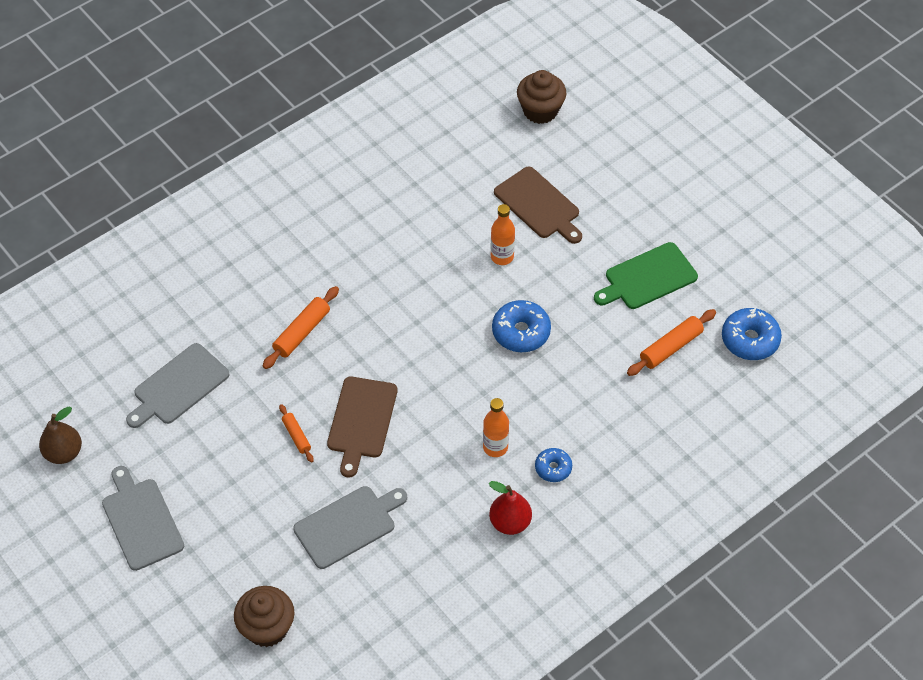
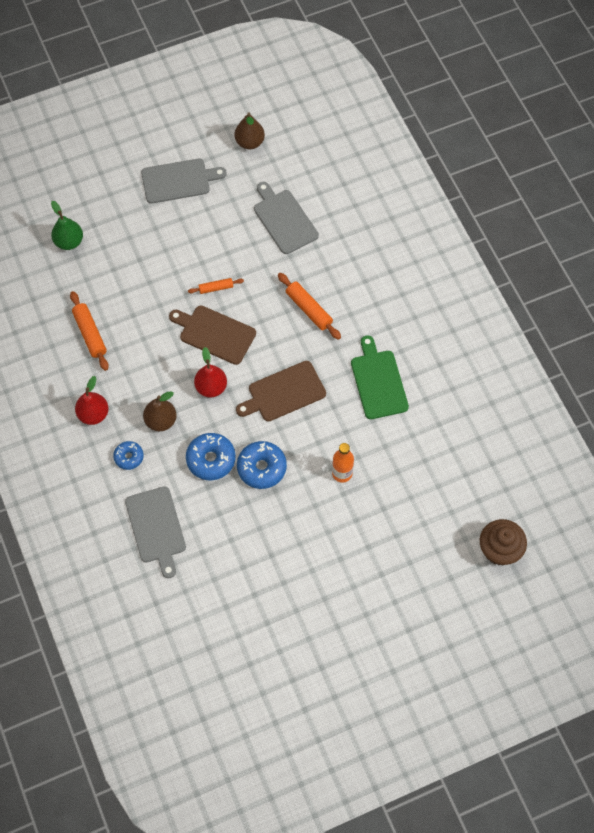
camera: 105 degrees right, 10 degrees up
brown cupcake [234,586,295,647] -> green pear [51,201,83,250]
grey cutting board [293,486,407,569] -> grey cutting board moved to [125,486,186,578]
orange bottle [483,398,509,457] -> brown pear [143,391,177,431]
brown cutting board [494,167,582,244] -> brown cutting board moved to [236,361,326,422]
green cutting board [594,242,698,309] -> green cutting board moved to [351,335,409,419]
orange rolling pin [627,309,716,376] -> orange rolling pin moved to [70,291,109,371]
blue donut [722,308,782,360] -> blue donut moved to [186,433,236,480]
none -> red pear [194,347,227,398]

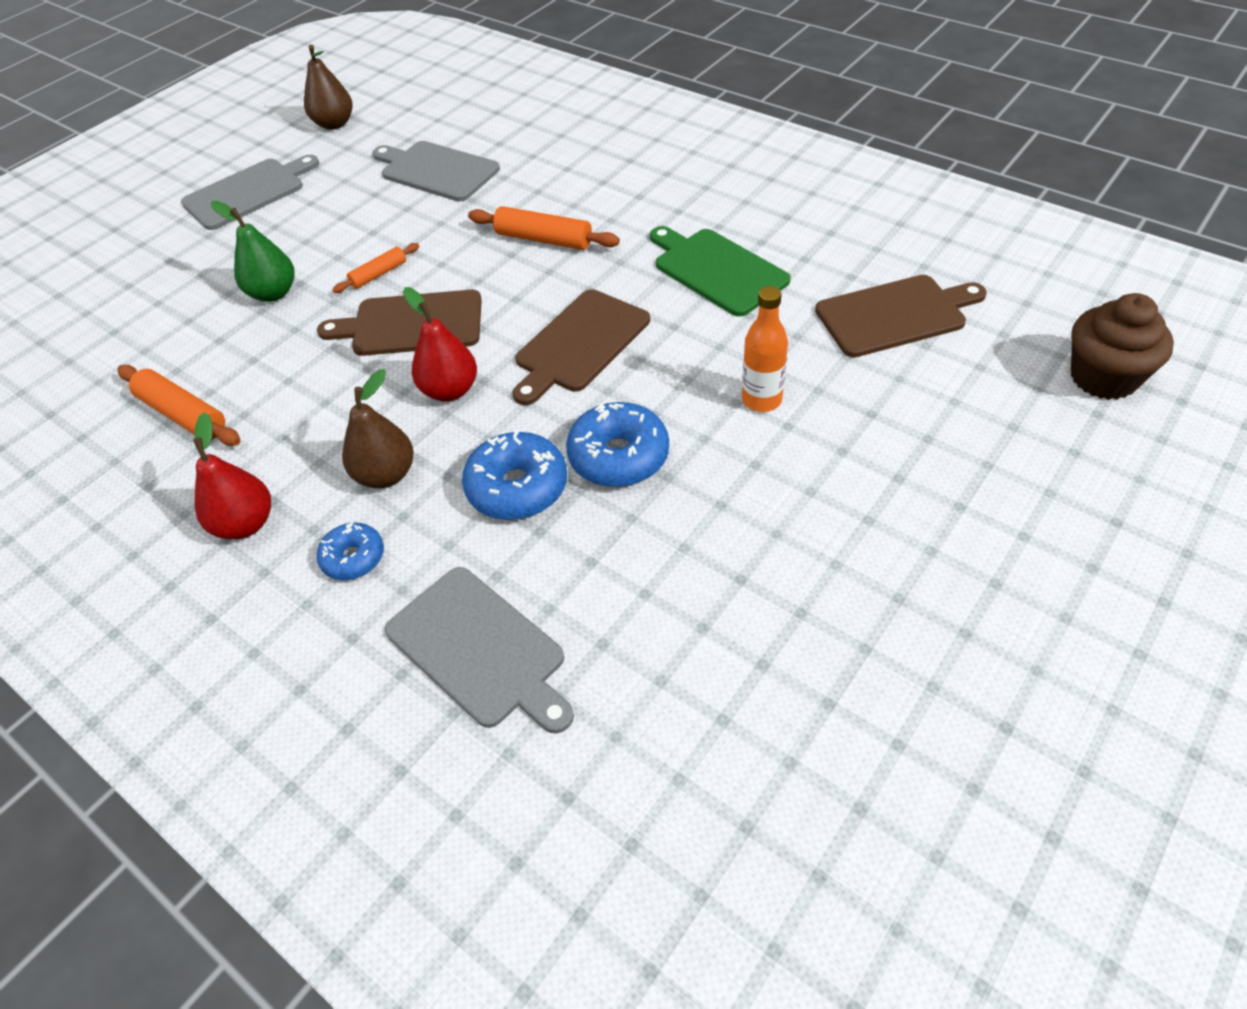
camera: 25 degrees left, 15 degrees down
green pear [51,201,83,250] -> green pear moved to [211,201,294,302]
none -> brown cutting board [815,275,987,357]

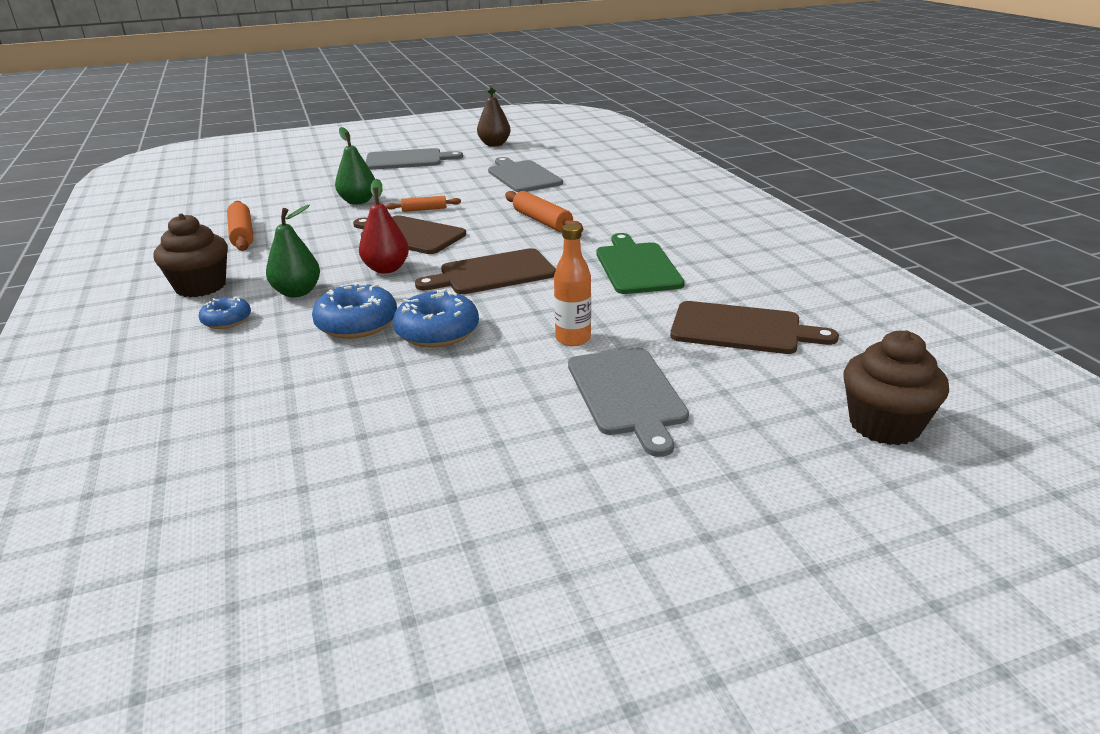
camera: 30 degrees right, 20 degrees down
red pear [193,412,271,540] -> brown cupcake [154,214,228,297]
brown pear [342,369,414,488] -> green pear [266,205,320,297]
grey cutting board [385,567,574,734] -> grey cutting board moved to [568,348,689,457]

